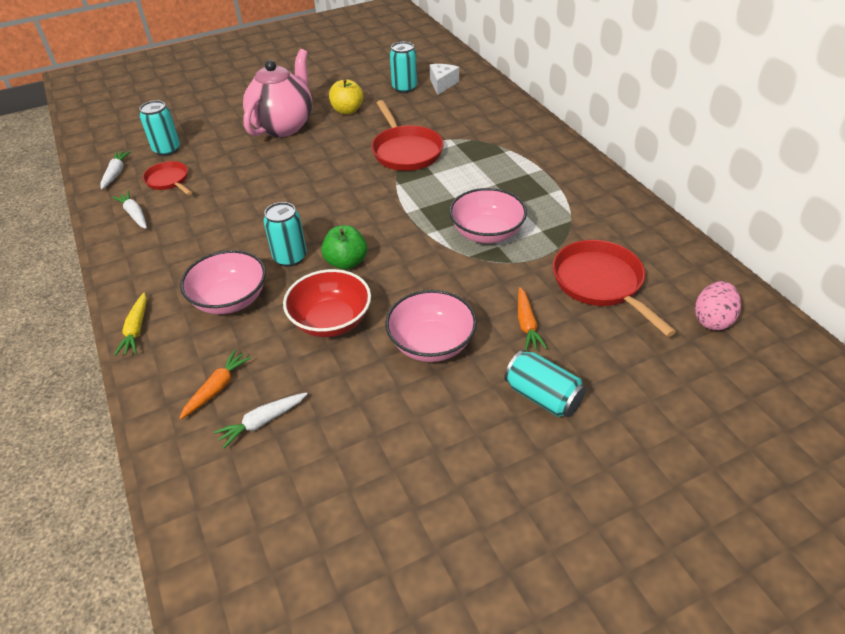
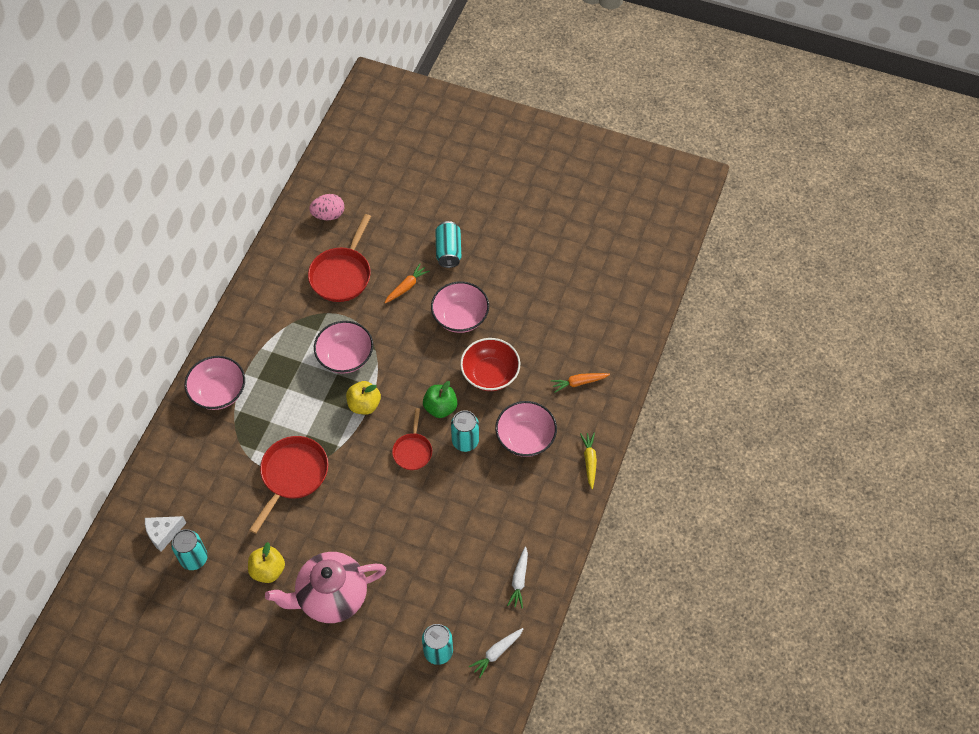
camera: 135 degrees left, 15 degrees up
yellow carrot [115,293,147,356] -> yellow carrot turned 45 degrees counterclockwise [580,433,597,489]
red pan [143,161,192,195] -> red pan moved to [392,408,432,470]
white carrot [213,392,308,449] -> none
none -> pink bowl [184,356,245,410]
none -> yellow apple [346,381,381,414]

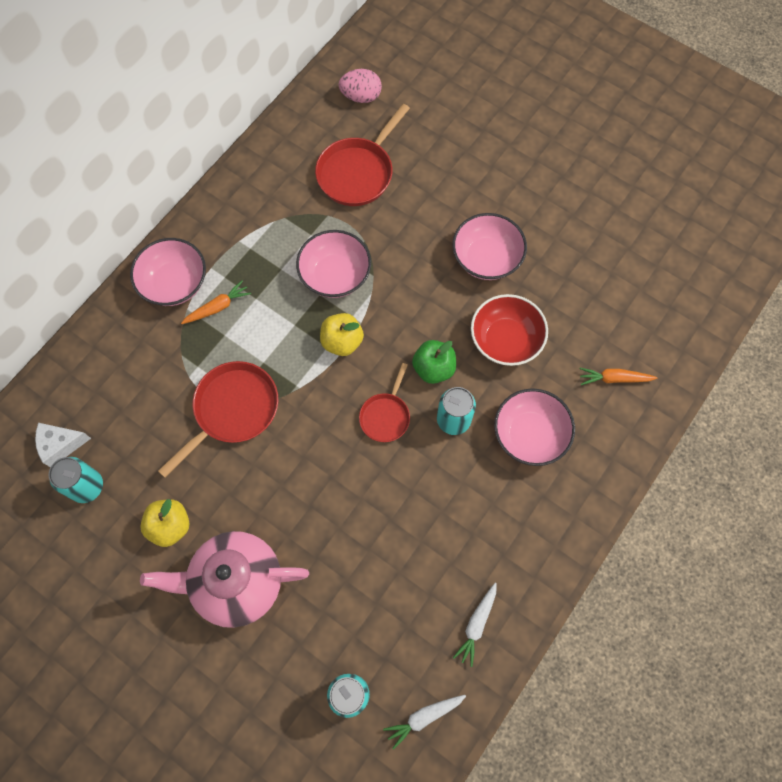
camera: 15 degrees right, 10 degrees up
orange carrot [385,264,430,303] -> orange carrot moved to [181,280,251,324]
turquoise can [435,221,461,268] -> none
yellow carrot [580,433,597,489] -> none

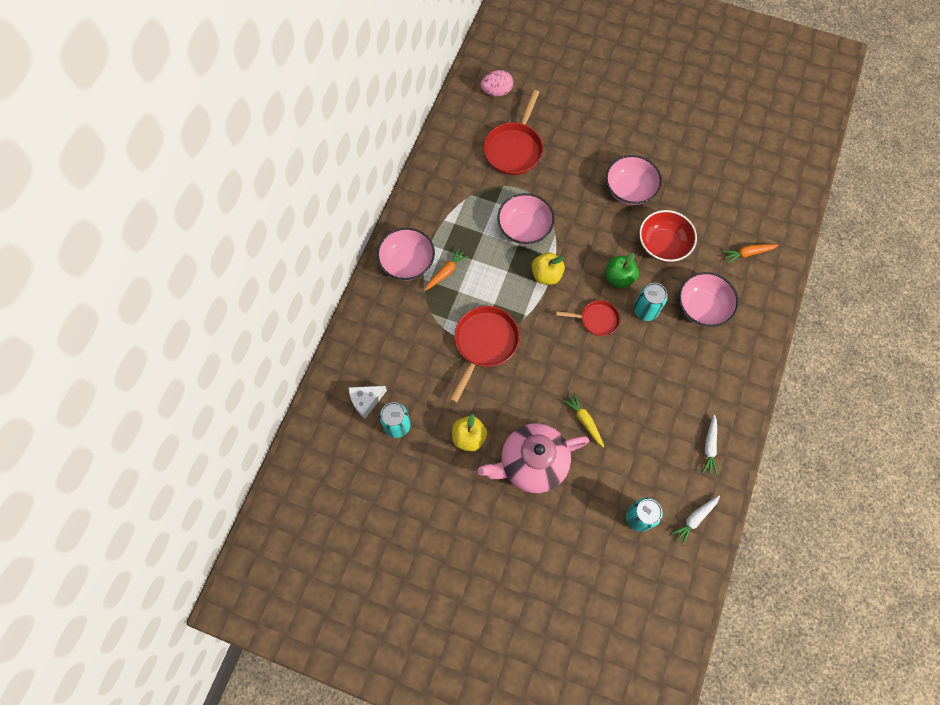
camera: 15 degrees left, 0 degrees up
red pan [359,363,410,442] -> red pan turned 90 degrees counterclockwise [556,300,620,336]
none -> yellow carrot [563,393,604,447]

